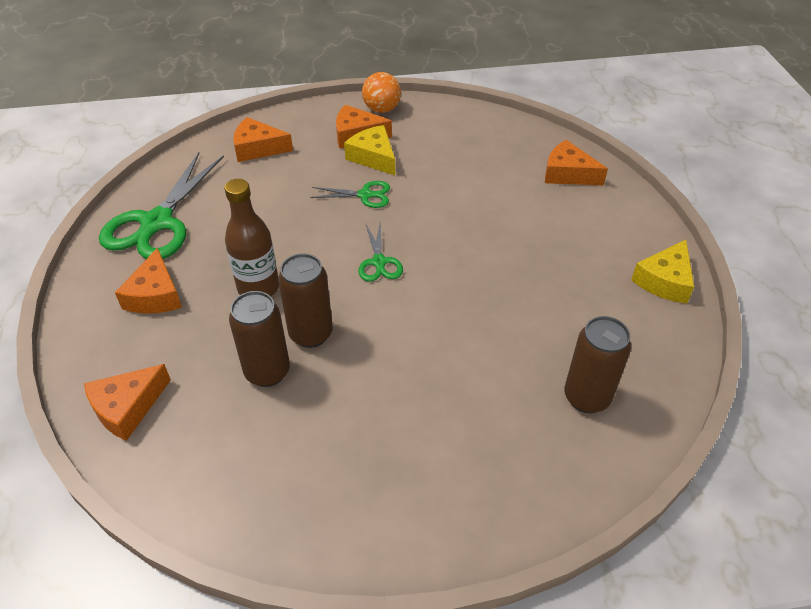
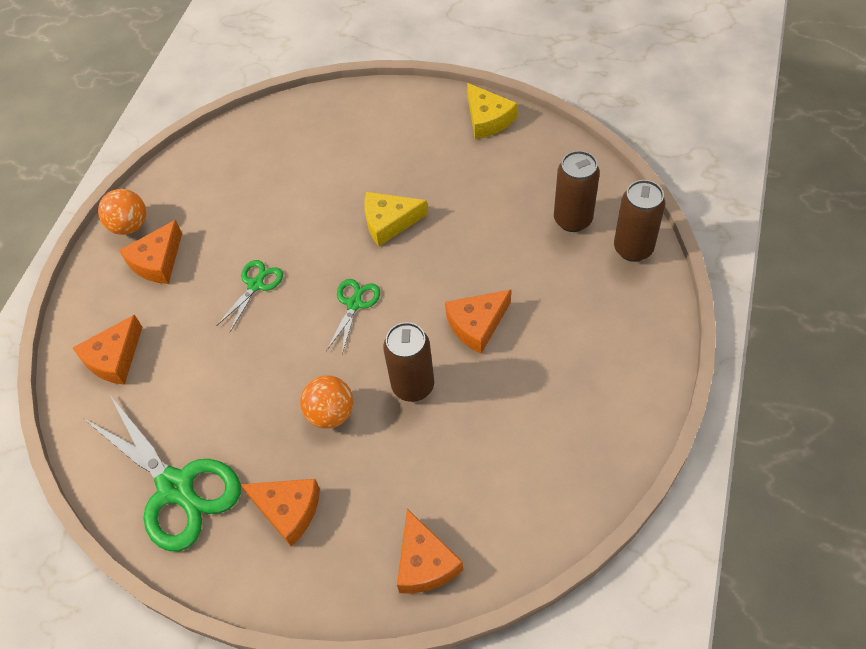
camera: 60 degrees left, 10 degrees up
brown bottle [225,179,279,296] -> orange ball [300,375,354,429]
brown can [229,291,290,387] -> brown can moved to [614,180,665,262]
yellow cheese [344,125,395,175] -> yellow cheese moved to [364,192,428,246]
green scissors [358,223,403,282] -> green scissors turned 90 degrees counterclockwise [326,279,380,354]
orange cheese [545,140,608,186] -> orange cheese moved to [445,290,511,354]

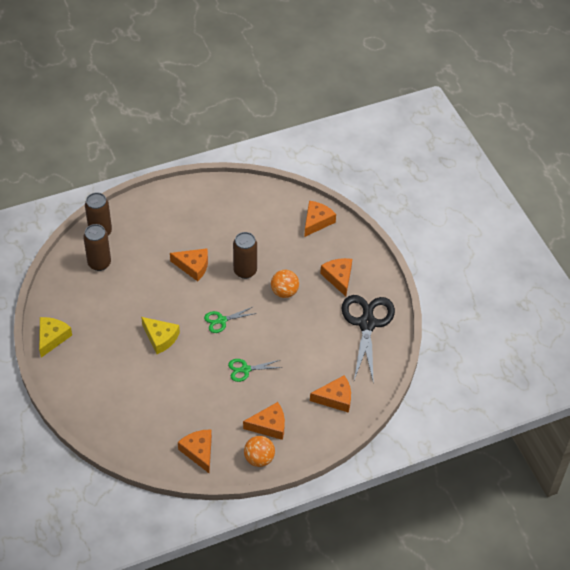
camera: 135 degrees left, 5 degrees down
green scissors [83,394,241,551] -> black scissors [341,295,395,384]
none -> orange cheese [178,429,212,473]

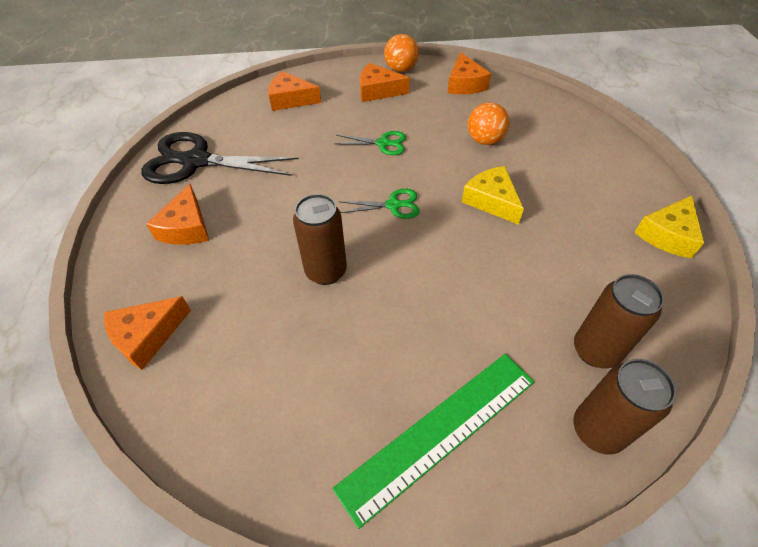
camera: 160 degrees left, 0 degrees up
orange cheese [170,248,208,281] -> none
orange ball [271,270,299,298] -> orange ball moved to [468,102,509,145]
black scissors [341,295,395,384] -> black scissors turned 75 degrees clockwise [142,132,299,184]
none -> green ruler [332,354,534,529]

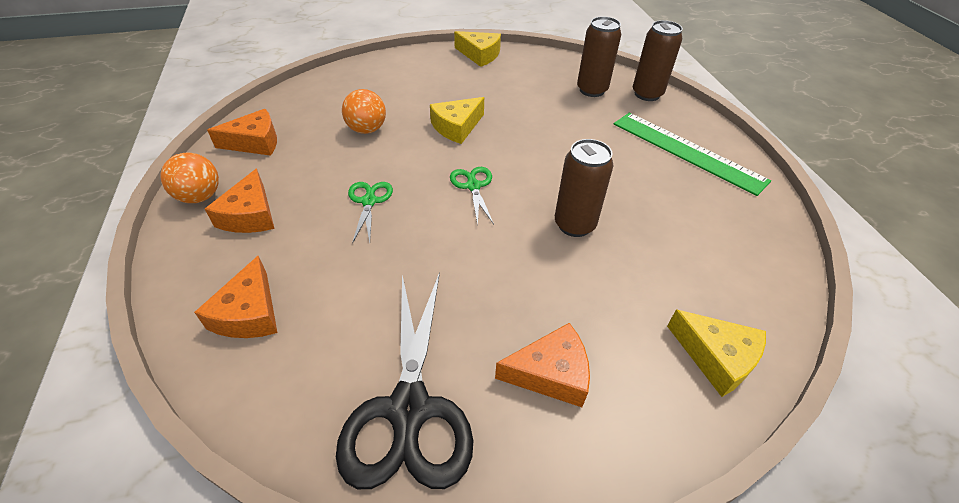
camera: 100 degrees left, 5 degrees down
orange cheese [104,296,191,370] -> yellow cheese [667,309,766,397]

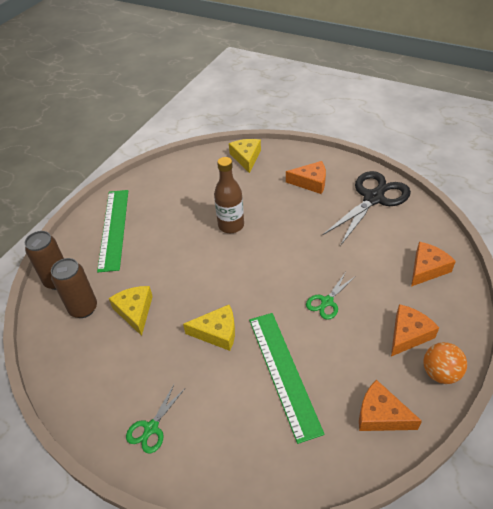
camera: 135 degrees left, 0 degrees up
orange ball [342,89,386,134] -> green ruler [249,313,325,444]
green scissors [450,167,494,226] -> green scissors moved to [126,385,184,453]
yellow cheese [454,31,501,67] -> yellow cheese moved to [109,286,153,336]
orange cheese [495,323,590,407] -> orange cheese turned 150 degrees clockwise [286,161,326,194]
brown can [555,139,614,237] -> brown bottle [214,157,244,233]

